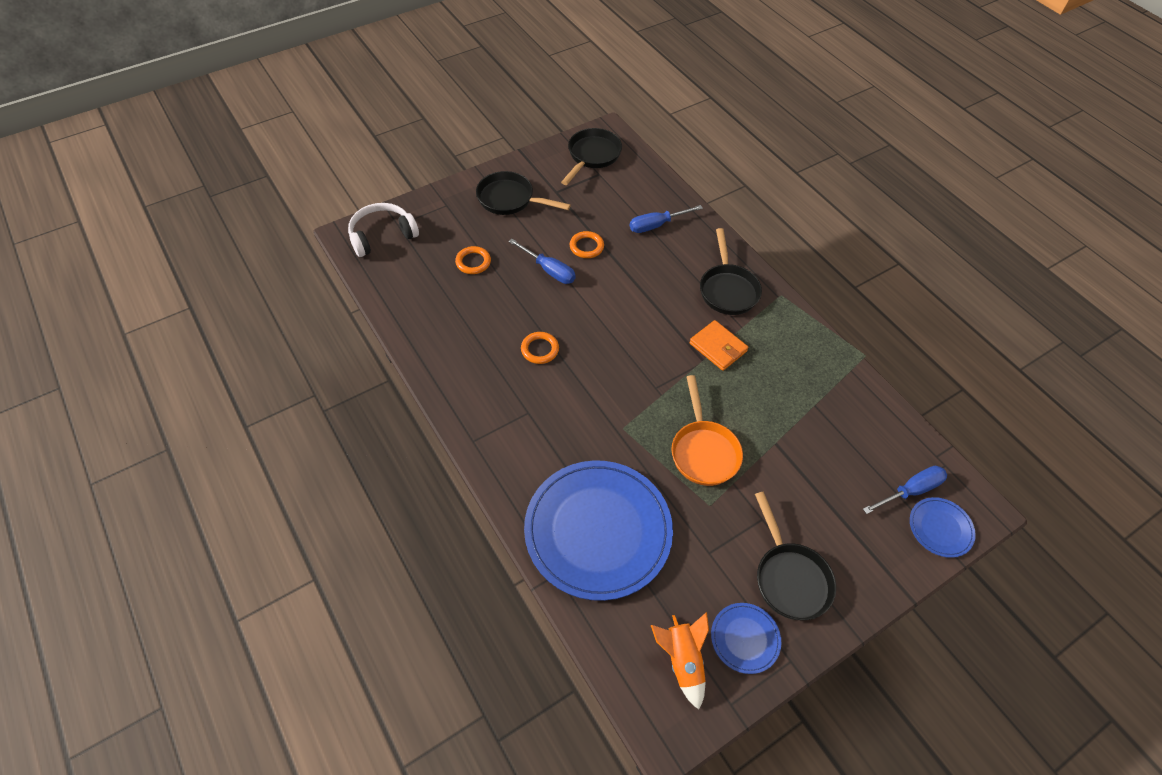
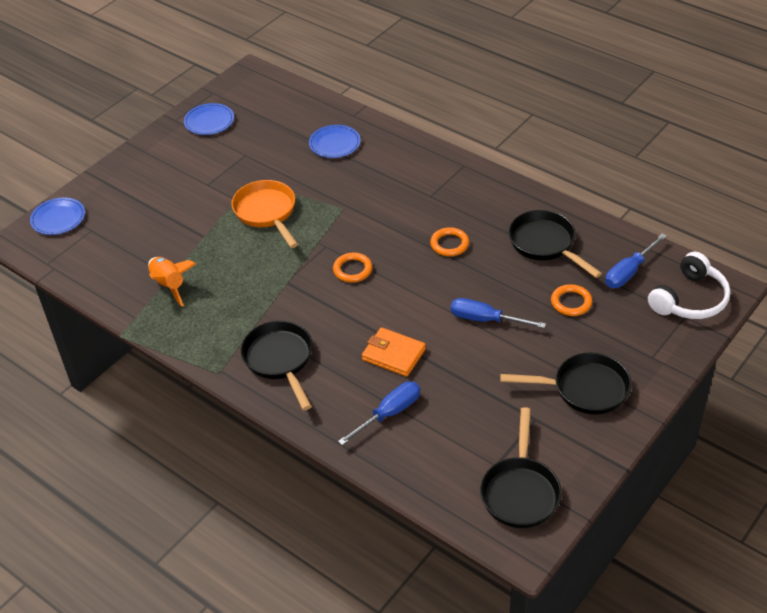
camera: 165 degrees right, 10 degrees down
blue plate [524,460,673,601] -> blue plate [309,125,361,158], size x0.44
orange ring [570,231,604,258] -> orange ring moved to [333,253,372,283]
orange rocket [651,612,709,710] -> orange rocket moved to [148,257,196,307]
orange wallet [689,320,748,371] -> orange wallet moved to [362,327,426,377]
black pan [755,492,836,620] -> black pan moved to [508,210,602,278]
blue screwdriver [863,466,947,514] -> blue screwdriver moved to [605,233,667,288]

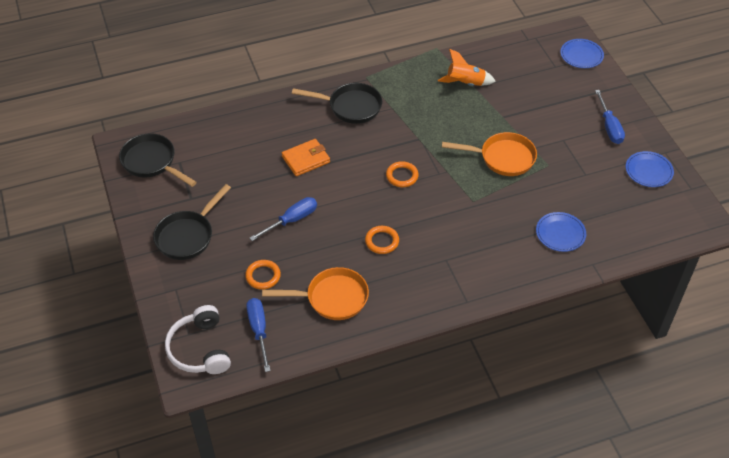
camera: 120 degrees right, 5 degrees up
blue screwdriver [338,381,420,445] -> blue screwdriver moved to [595,90,625,144]
black pan [508,210,602,278] -> orange pan [262,267,369,320]

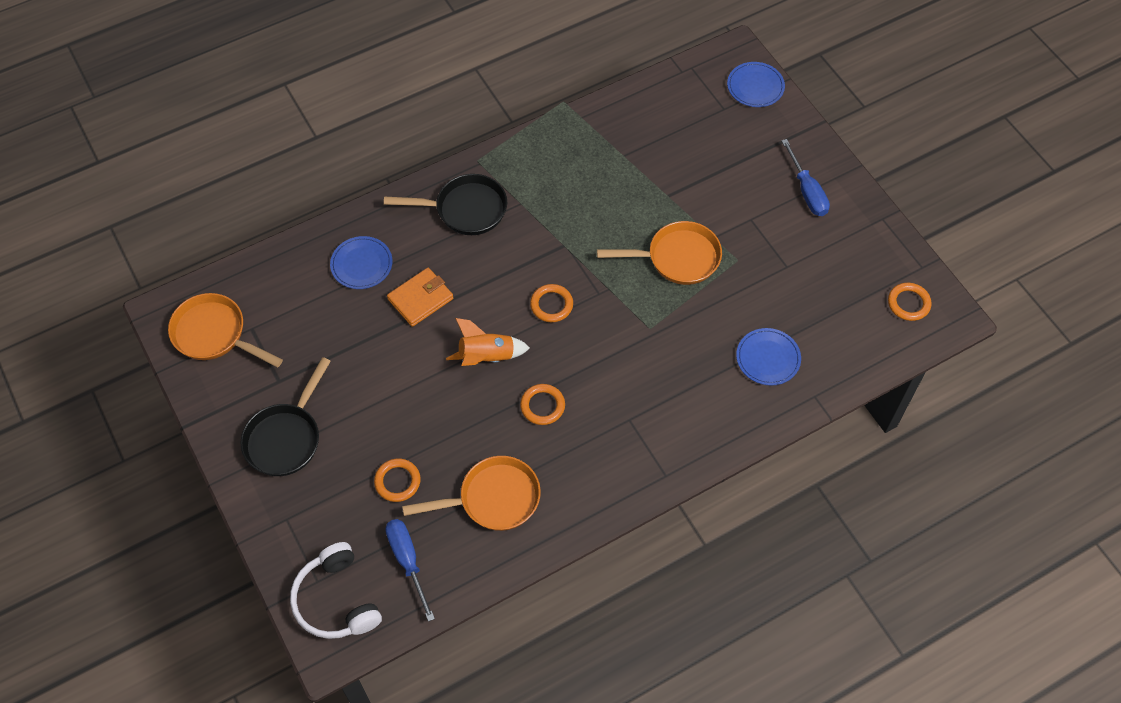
camera: 10 degrees left, 10 degrees up
black pan [119,133,197,187] -> orange pan [168,293,283,367]
blue screwdriver [250,197,317,241] -> none
orange rocket [438,49,496,86] -> orange rocket moved to [446,318,530,366]
blue plate [626,151,674,187] -> blue plate moved to [330,236,392,289]
none -> orange ring [888,283,931,321]

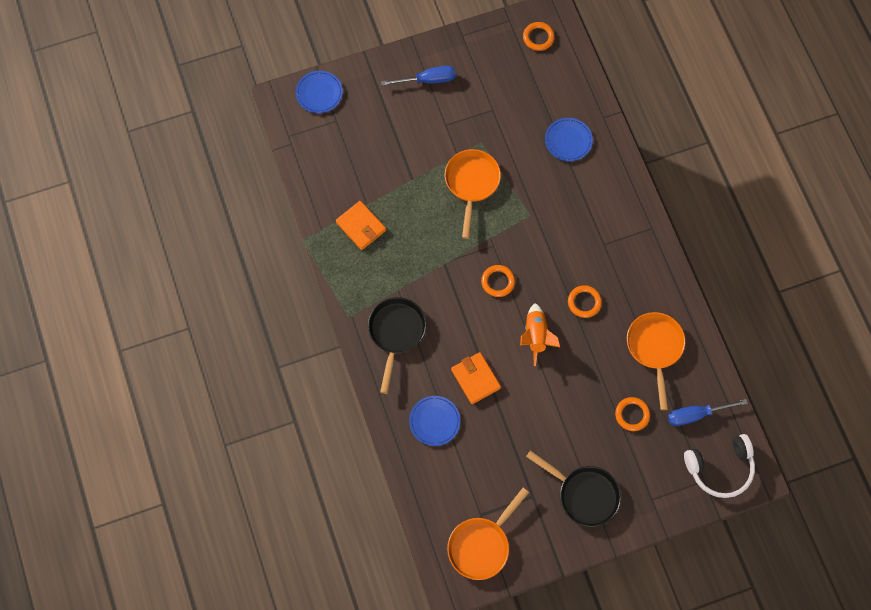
camera: 80 degrees left, 10 degrees up
none -> orange wallet [336,201,386,250]

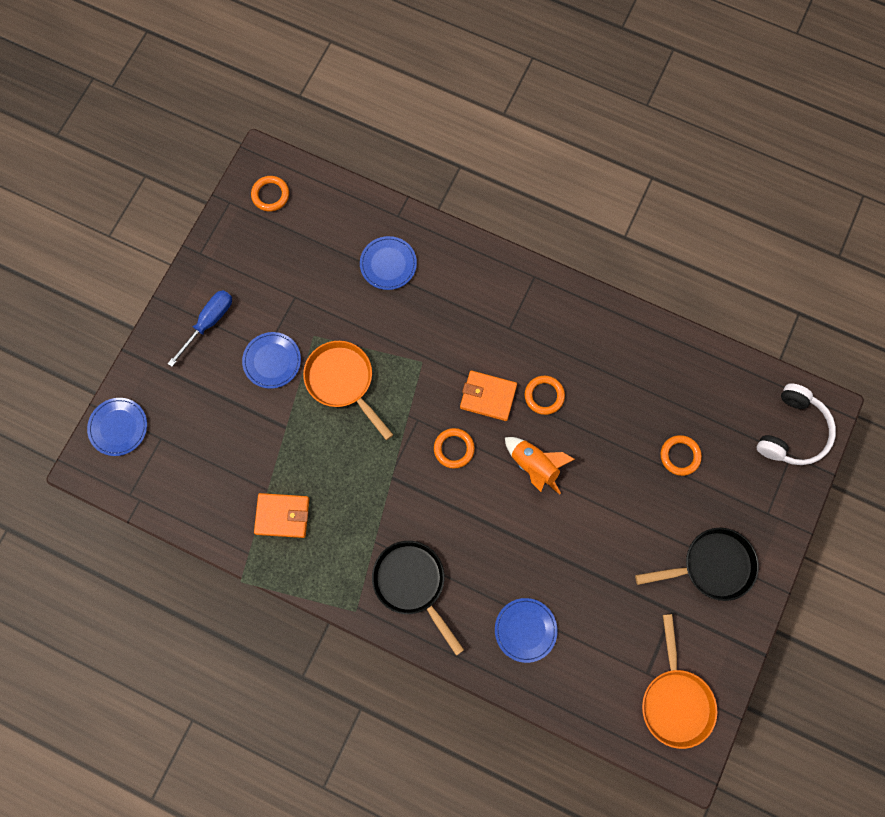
camera: 45 degrees left, 5 degrees up
orange wallet [451,352,501,404] -> orange wallet moved to [460,371,517,421]
orange pan [627,312,685,410] -> none
blue screwdriver [668,399,748,426] -> none
none -> blue plate [242,332,301,389]

